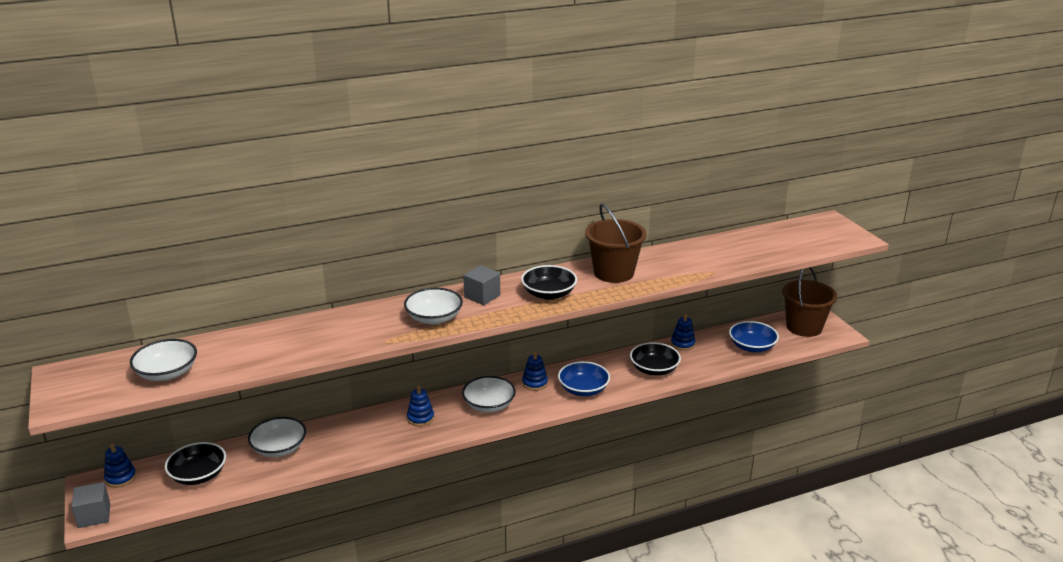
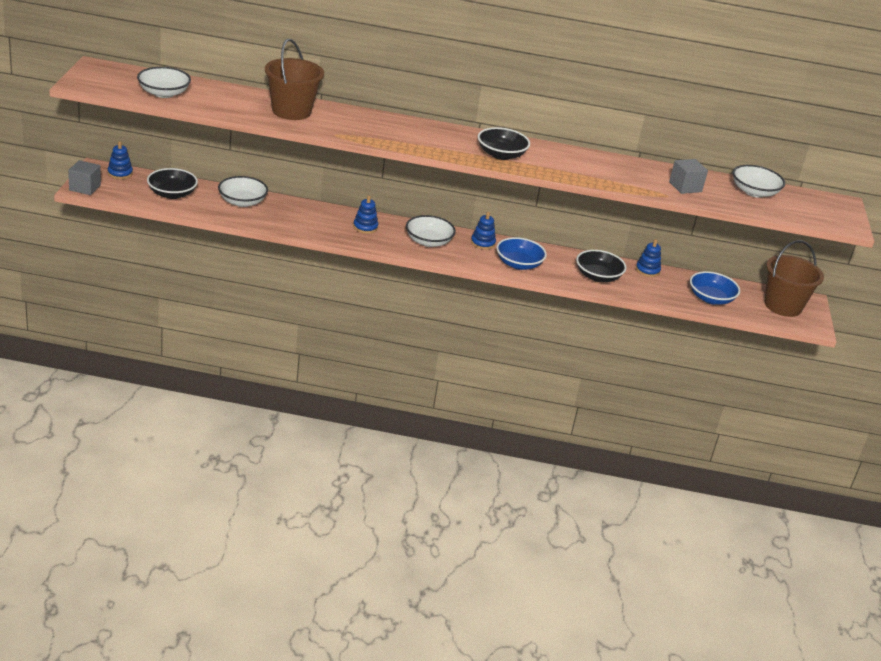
camera: 25 degrees right, 5 degrees up
white bowl [404,288,463,324] -> white bowl moved to [733,165,785,198]
grey cube [463,265,500,305] -> grey cube moved to [669,159,708,194]
brown bucket [585,204,647,283] -> brown bucket moved to [265,39,324,120]

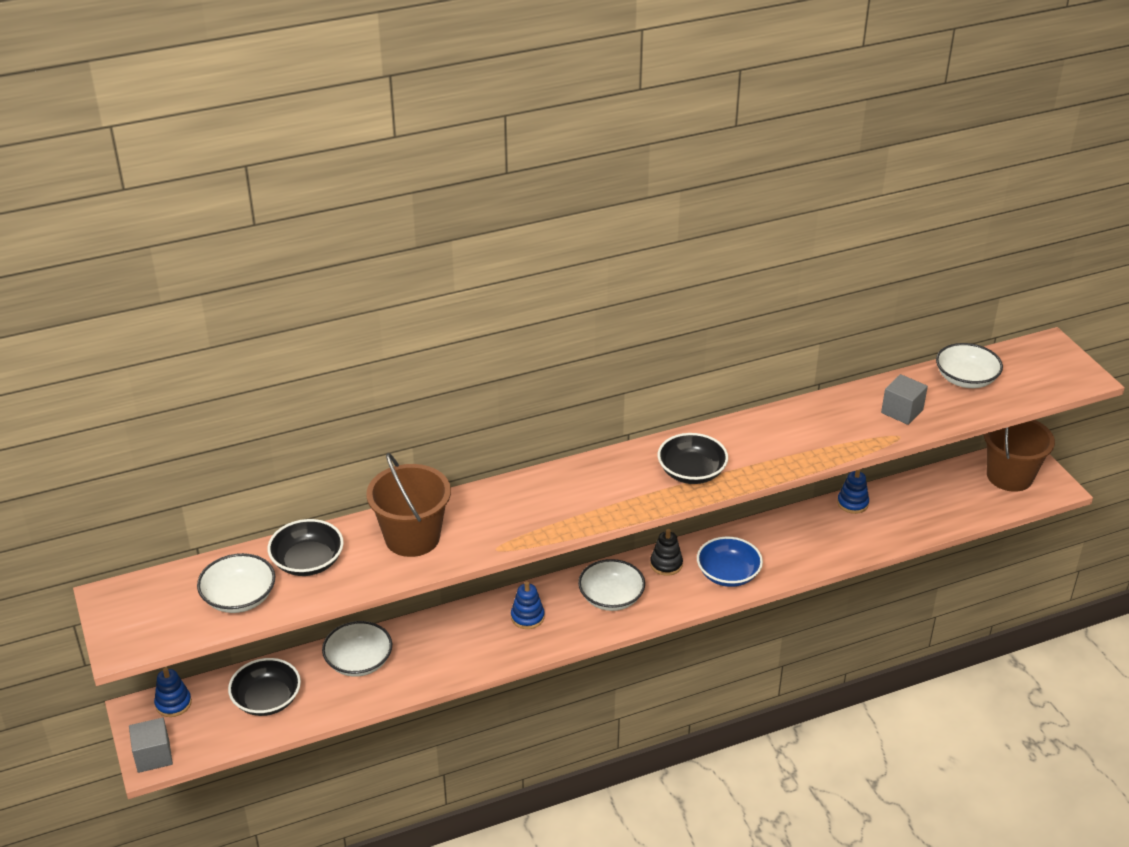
camera: 25 degrees left, 5 degrees up
blue stacking toy [471,212,496,250] -> black stacking toy [650,529,683,576]
black bowl [576,250,626,282] -> black bowl moved to [267,519,344,576]
blue bowl [690,271,740,305] -> none

